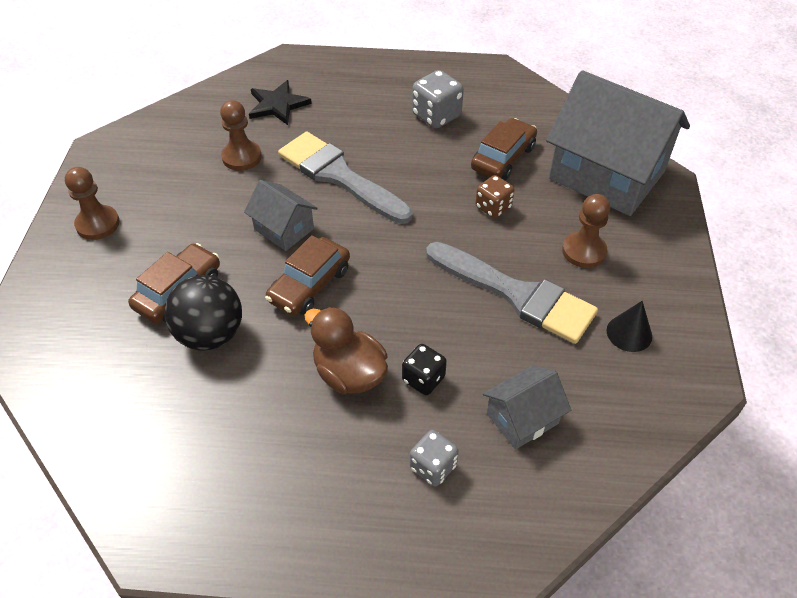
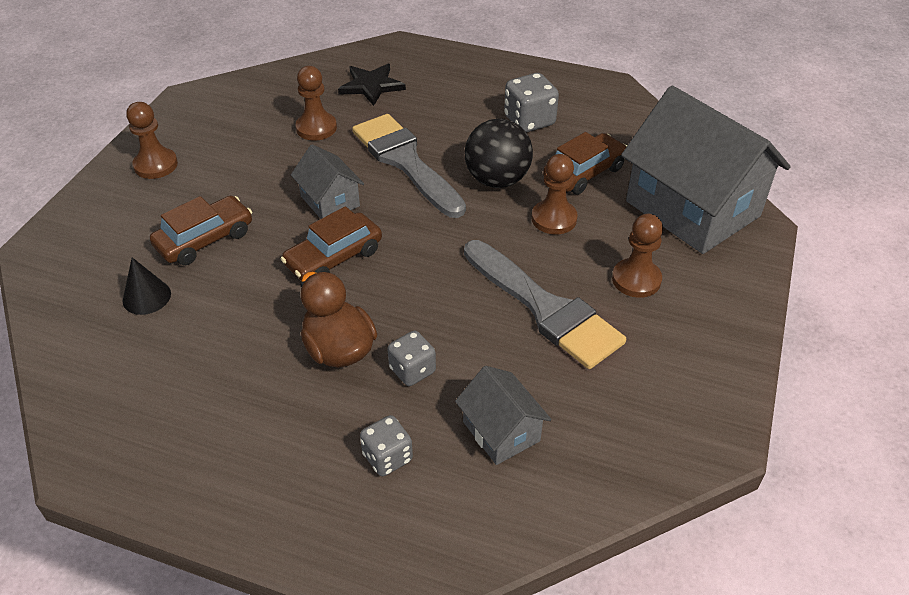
camera: 15 degrees right, 5 degrees down
black ball [165,275,242,351] -> black ball moved to [465,119,533,188]
black dice [402,344,447,395] -> grey dice [387,331,436,386]
brown dice [475,175,515,218] -> brown pawn [531,154,578,234]
grey house [483,365,571,450] -> grey house turned 75 degrees clockwise [455,366,552,465]
black cone [607,301,652,352] -> black cone moved to [123,257,171,315]

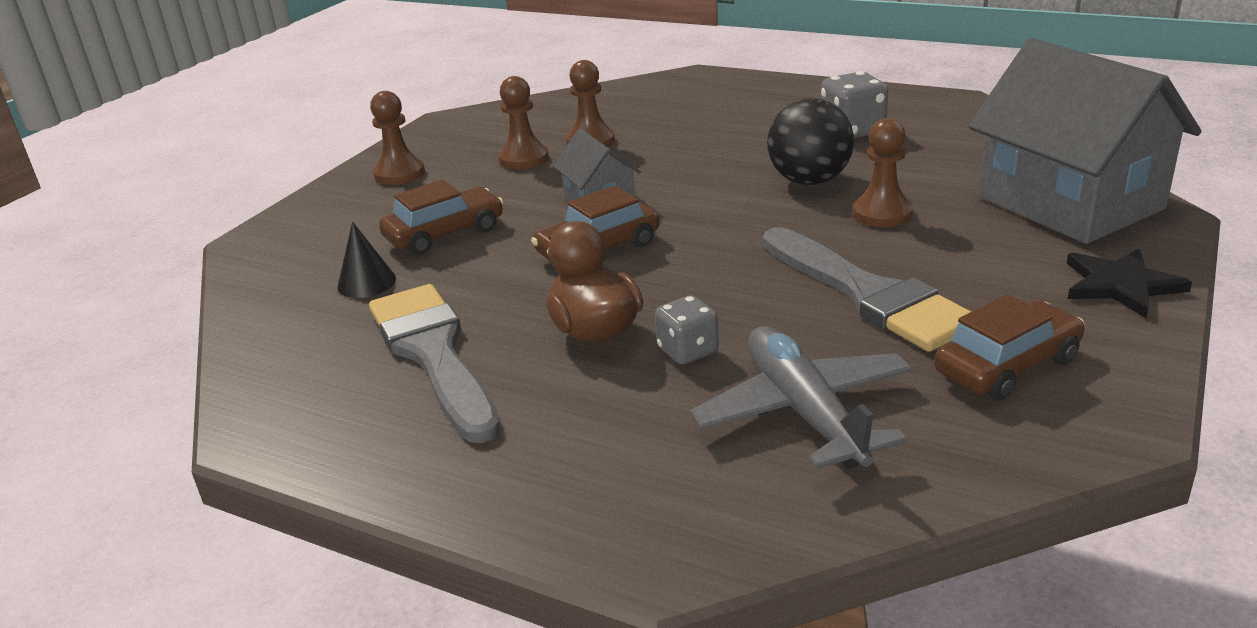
camera: 10 degrees right, 15 degrees down
black star [338,64,406,106] -> black star moved to [1067,249,1192,318]
grey brush [352,114,466,218] -> grey brush moved to [369,284,500,443]
grey dice [360,415,413,476] -> none
grey house [455,366,552,465] -> grey plane [690,326,913,469]
brown car [543,132,627,195] -> brown car moved to [934,295,1085,400]
brown pawn [612,214,663,298] -> brown pawn moved to [498,76,549,170]

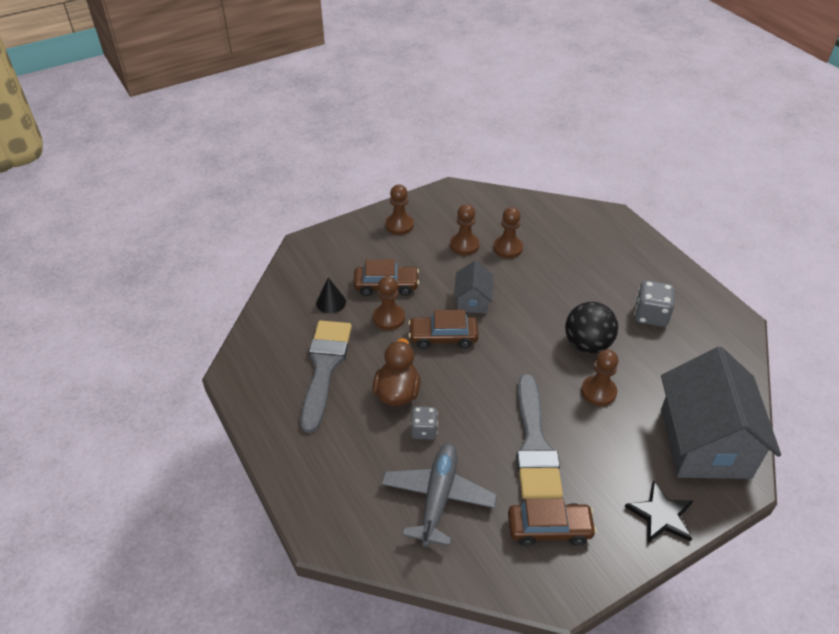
camera: 30 degrees right, 15 degrees up
none -> brown pawn [373,276,405,330]

